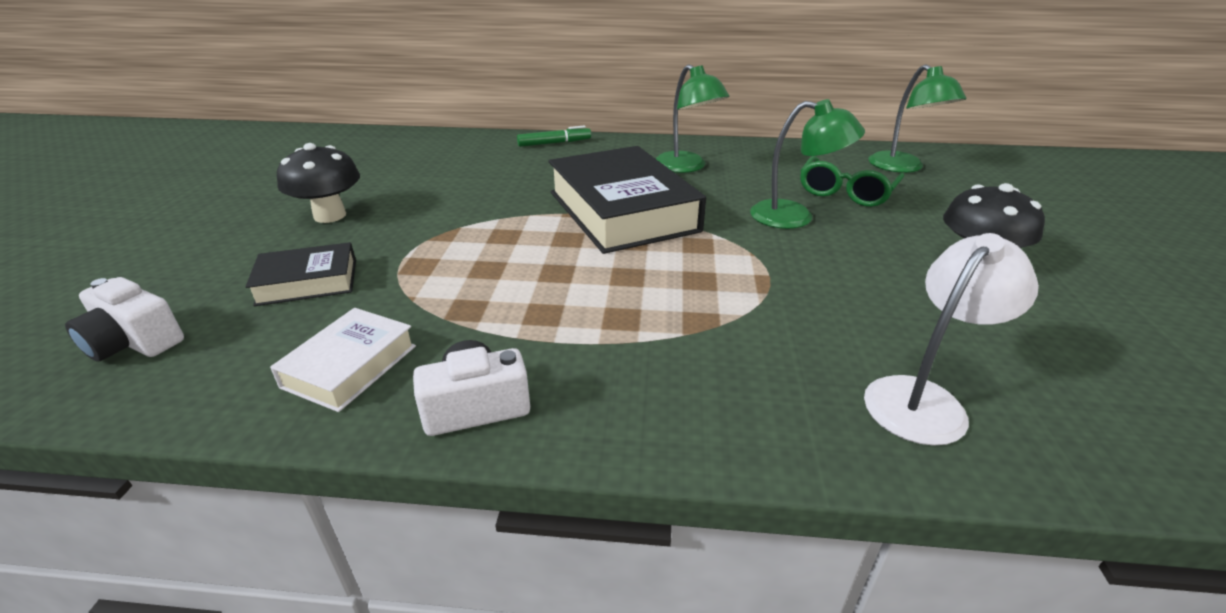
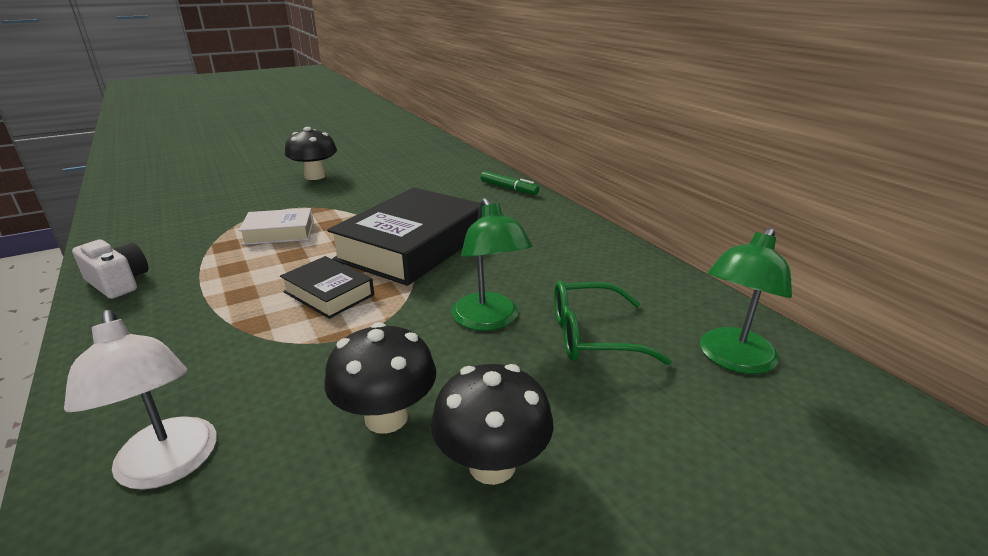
camera: 55 degrees right, 5 degrees down
white camera [65,277,184,361] -> none
black book [245,242,356,306] -> black book moved to [280,256,374,319]
white book [270,308,416,412] -> white book moved to [239,208,314,245]
green lamp [656,64,729,173] -> none
white lamp [864,233,1039,446] -> white lamp turned 45 degrees clockwise [64,310,217,490]
none -> black mushroom [325,322,436,434]

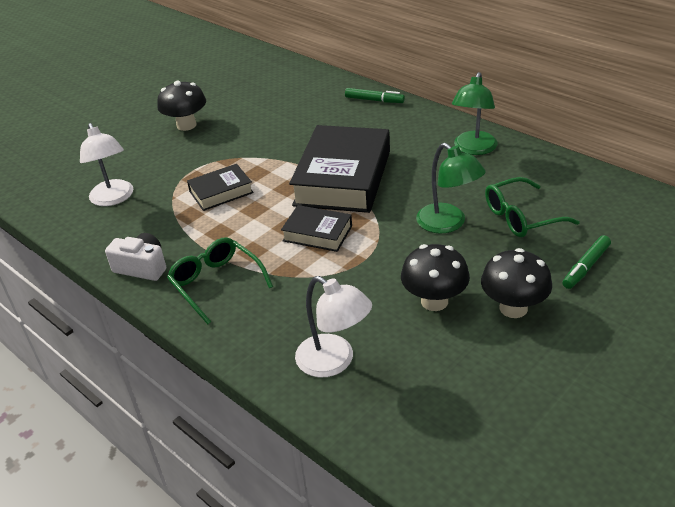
camera: 15 degrees left, 10 degrees up
white book [239,208,314,245] -> black book [187,164,254,211]
green lamp [700,227,792,374] -> green lamp moved to [452,72,498,155]
none -> white lamp [80,123,133,206]
none -> green glasses [167,237,273,324]
none -> green marker [562,235,611,289]

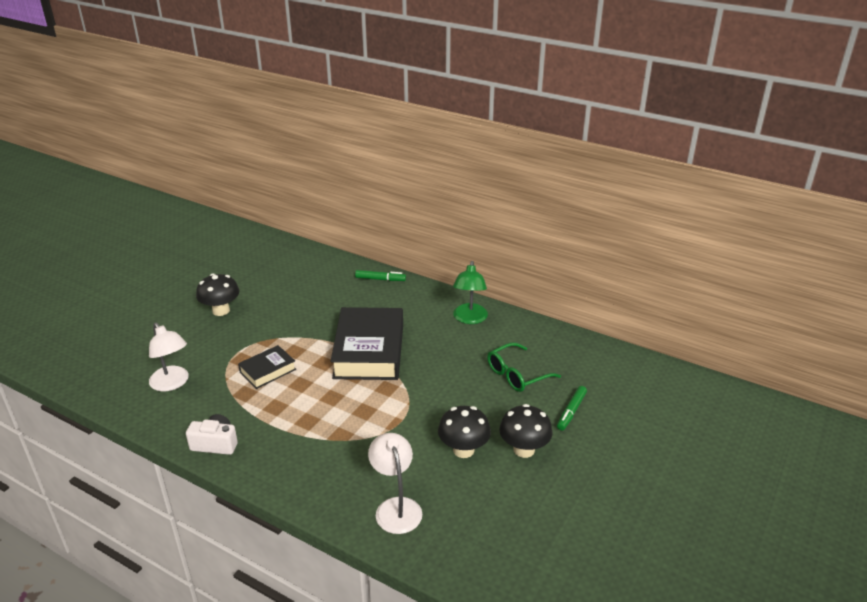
camera: 15 degrees left, 5 degrees down
green glasses [167,237,273,324] -> none
black book [281,205,352,252] -> none
white lamp [295,276,372,377] -> white lamp turned 135 degrees counterclockwise [368,433,422,534]
green lamp [416,143,486,233] -> none

